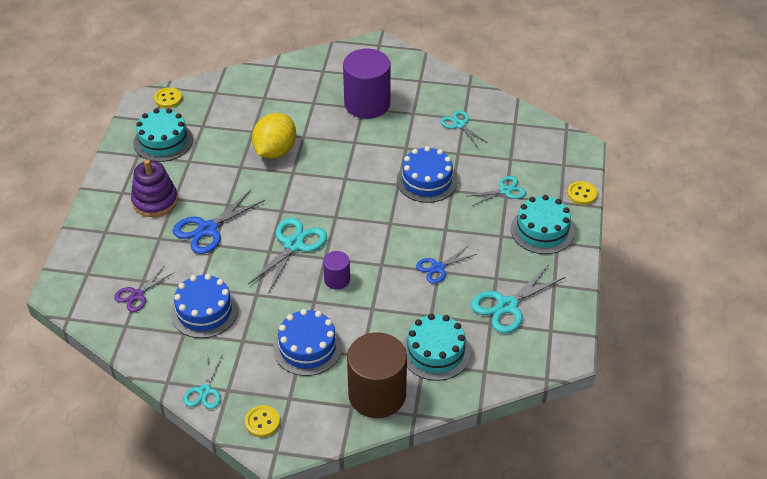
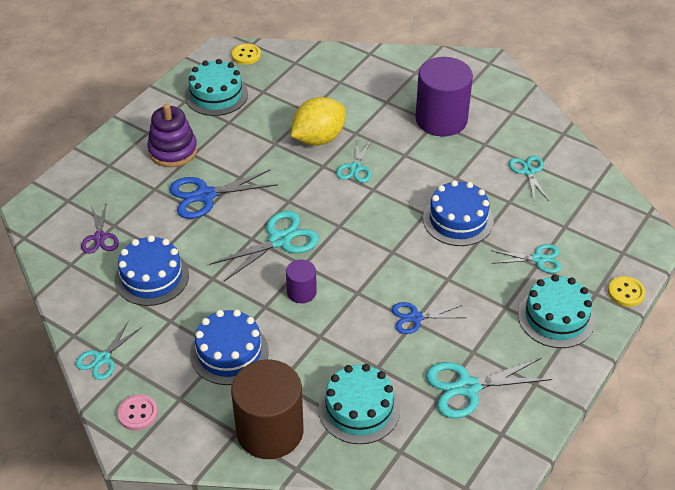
camera: 25 degrees right, 0 degrees up
purple scissors [114,267,173,312] -> purple scissors turned 75 degrees counterclockwise [81,205,119,254]
yellow button [245,405,280,437] -> pink button [117,394,158,431]
none -> turquoise scissors [336,138,372,183]

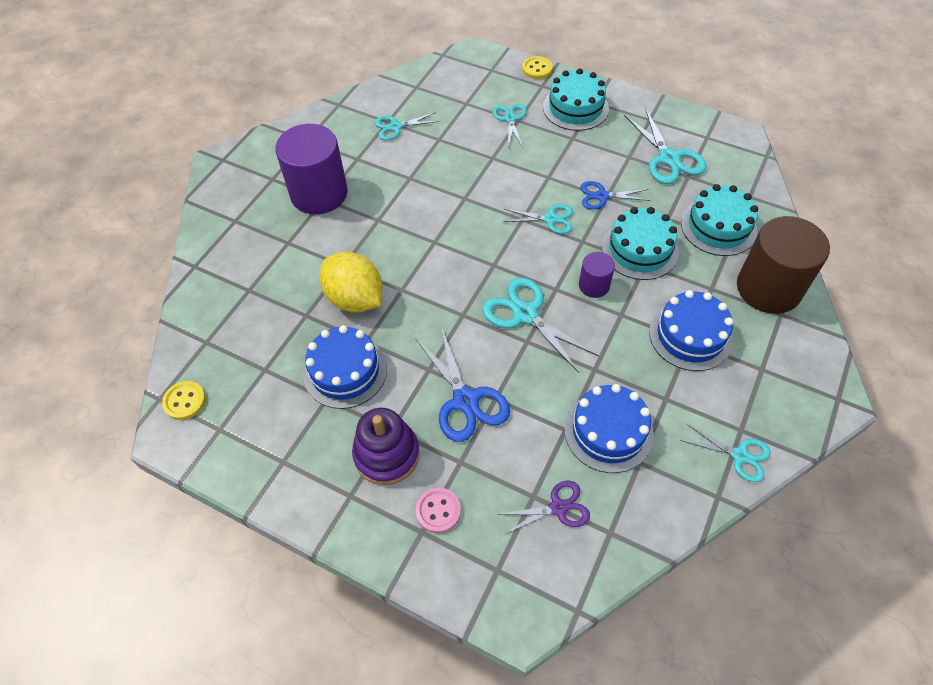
camera: 95 degrees left, 10 degrees up
pink button [117,394,158,431] -> pink button moved to [416,488,461,533]
turquoise cake [185,59,248,116] -> turquoise cake moved to [602,207,679,280]
turquoise scissors [336,138,372,183] -> turquoise scissors moved to [503,204,573,234]
blue scissors [392,302,466,334] -> blue scissors turned 105 degrees clockwise [580,181,651,210]
blue cake [423,180,494,246] -> blue cake moved to [303,325,387,409]

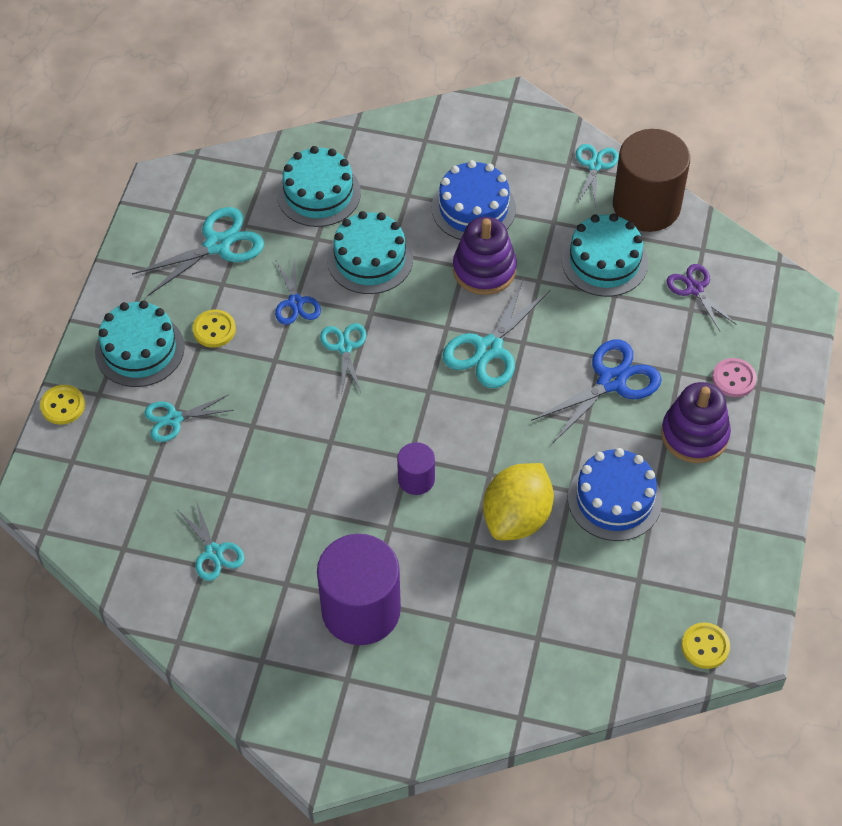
camera: 105 degrees left, 0 degrees up
blue cake [564,384,654,473] -> turquoise cake [562,214,648,297]
purple cylinder [579,252,615,298] -> purple cylinder moved to [397,442,435,495]
brown cylinder [737,216,830,314] -> brown cylinder moved to [613,129,690,232]
none -> yellow button [193,310,236,348]
none -> purple stacking toy [453,217,517,295]

